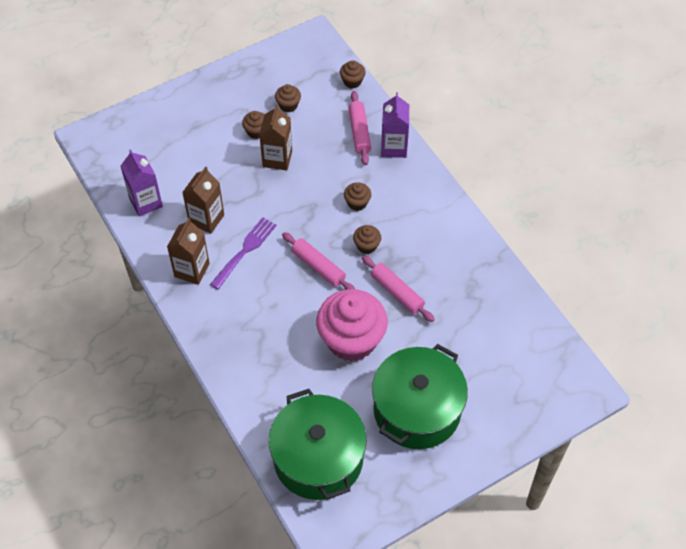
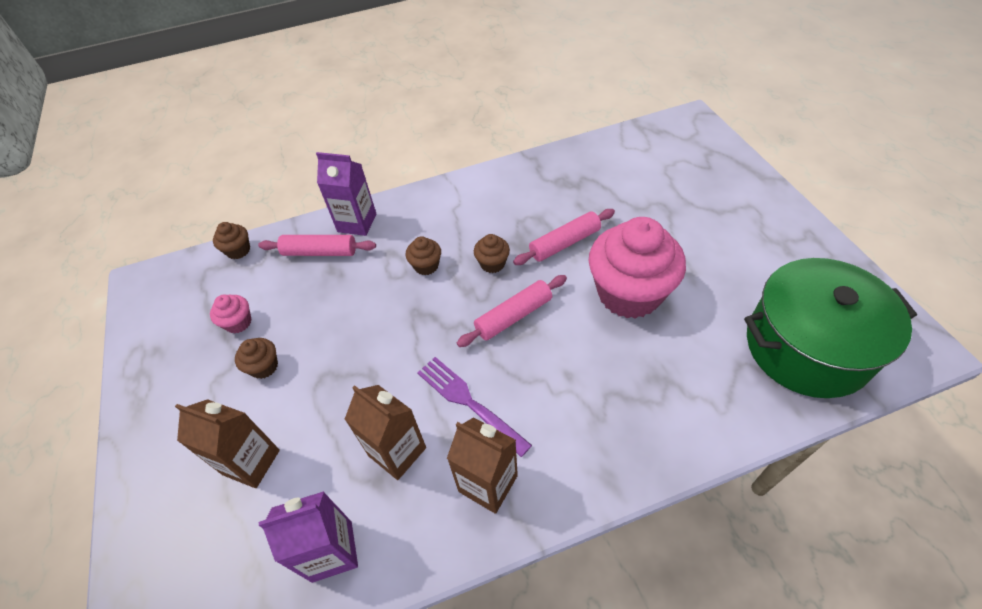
camera: 75 degrees left, 5 degrees down
brown carton [259,104,292,171] -> brown carton moved to [175,399,280,488]
brown cupcake [275,84,301,112] -> pink cupcake [210,294,251,333]
green pot [372,344,468,449] -> none

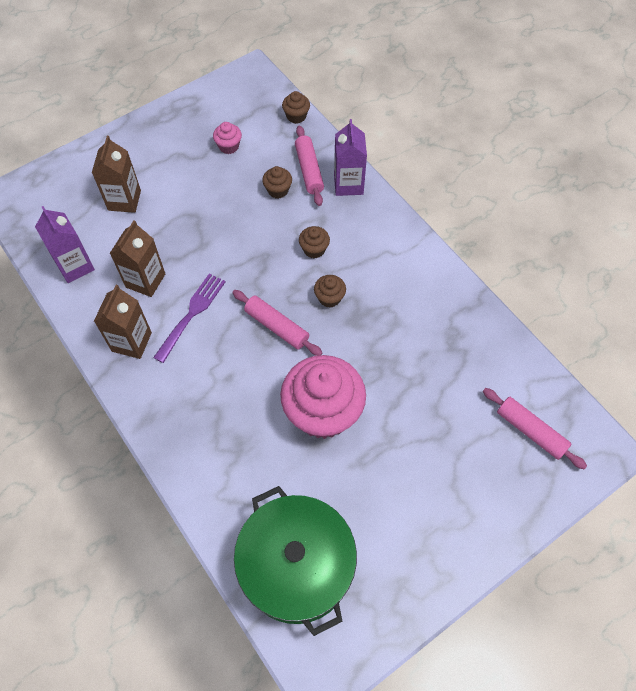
camera: 70 degrees right, 10 degrees up
brown cupcake [235,338,278,379] -> brown cupcake moved to [262,166,292,199]
pink rolling pin [513,209,615,265] -> pink rolling pin moved to [483,388,587,469]

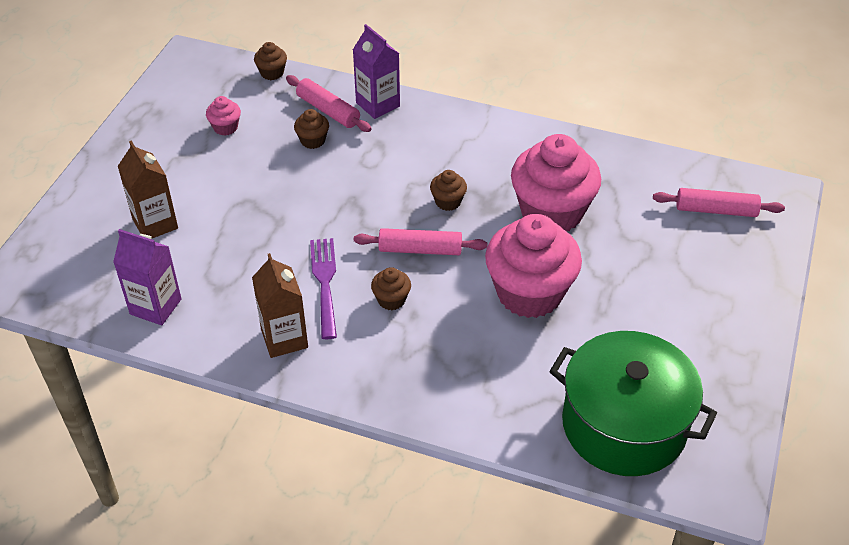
camera: 35 degrees left, 15 degrees down
brown carton [110,220,165,297] -> none
brown cupcake [299,226,330,258] -> brown cupcake moved to [371,267,411,310]
none -> pink cupcake [511,134,601,231]

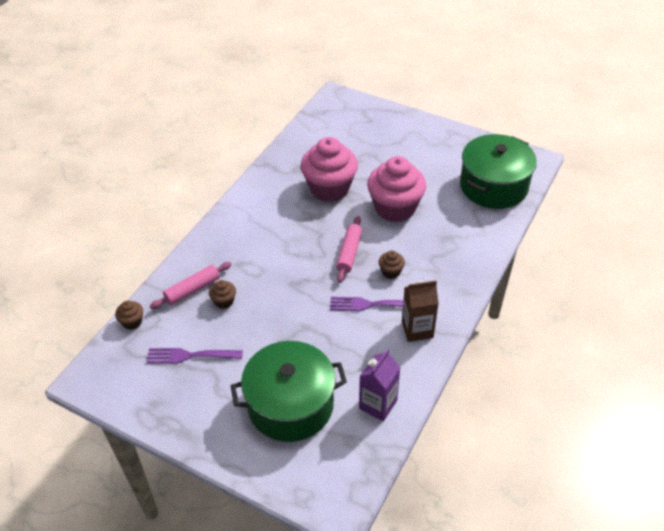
camera: 80 degrees left, 0 degrees up
brown carton [118,141,178,239] -> green pot [231,341,347,442]
pink cupcake [206,96,241,136] -> purple fork [146,348,243,363]
purple carton [353,24,400,119] -> none
brown cupcake [430,170,467,211] -> none
pink rolling pin [653,188,785,217] -> none

